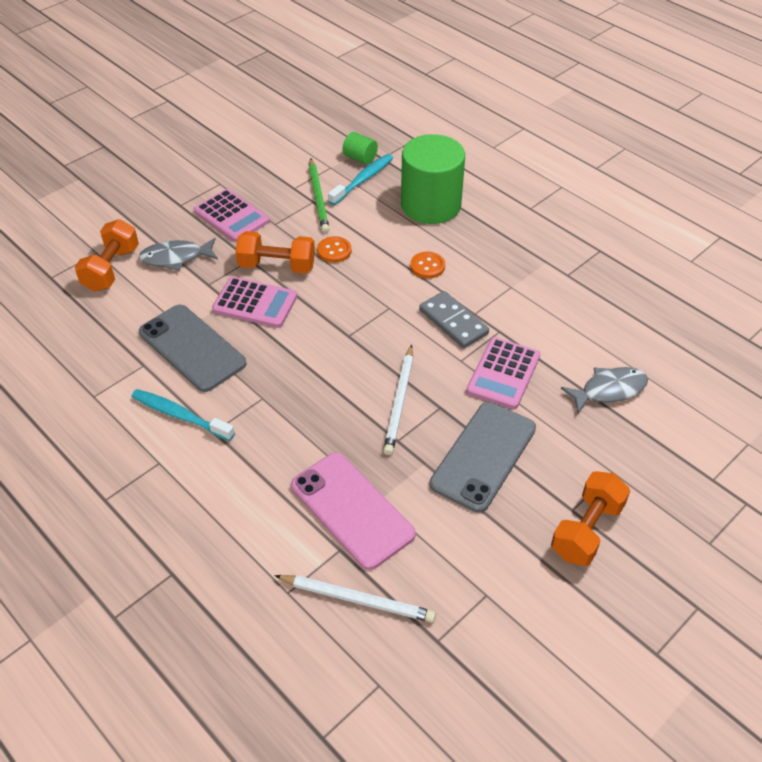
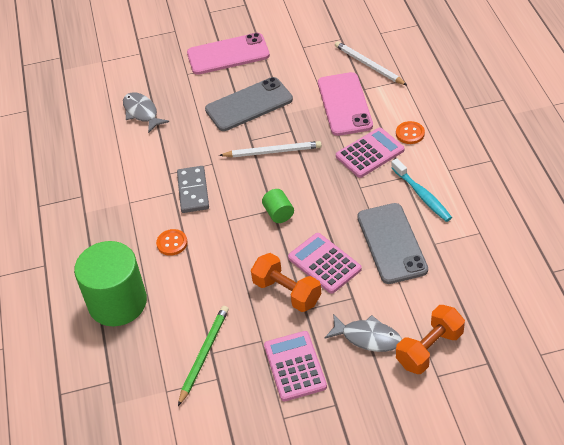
camera: 145 degrees left, 0 degrees up
orange button [317,236,352,263] -> orange button moved to [396,121,425,144]
turquoise toothbrush [328,154,393,205] -> none
green cylinder [342,132,378,164] -> green cylinder moved to [262,189,294,223]
white pencil [383,345,413,455] -> white pencil turned 45 degrees clockwise [219,141,322,157]
pink calculator [466,337,540,409] -> pink calculator moved to [336,128,404,178]
orange dumbbell [551,471,630,566] -> pink phone [187,33,270,75]
grey fish [561,367,648,413] -> grey fish turned 45 degrees clockwise [123,92,169,133]

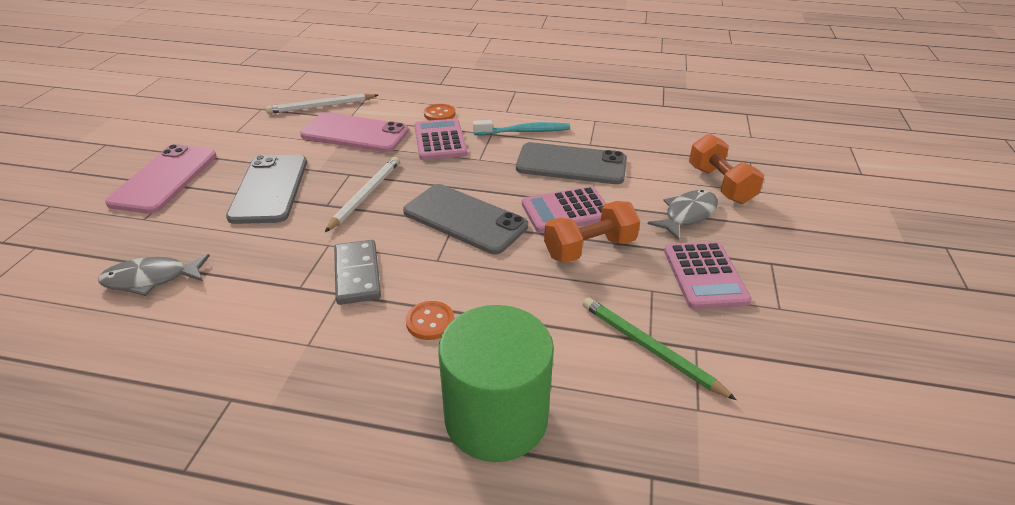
camera: 70 degrees left, 10 degrees down
grey domino [177,166,209,213] -> grey domino turned 60 degrees clockwise [334,240,381,305]
green cylinder [262,189,294,223] -> grey phone [403,184,528,254]
pink calculator [264,331,327,401] -> pink calculator turned 105 degrees counterclockwise [664,242,752,309]

